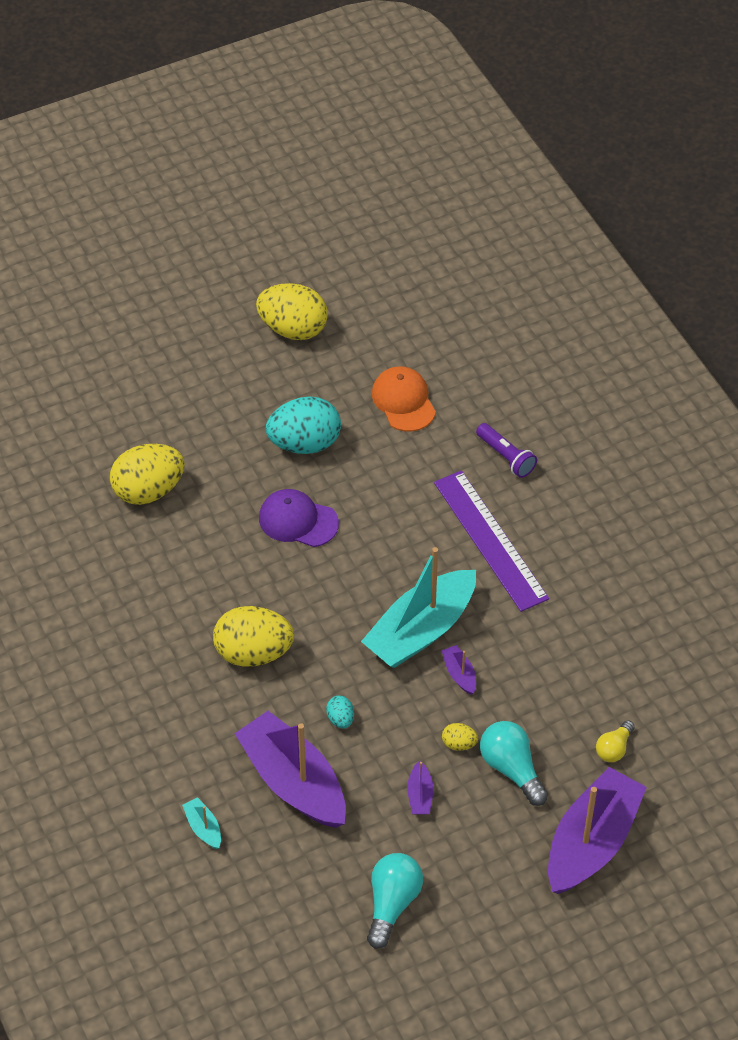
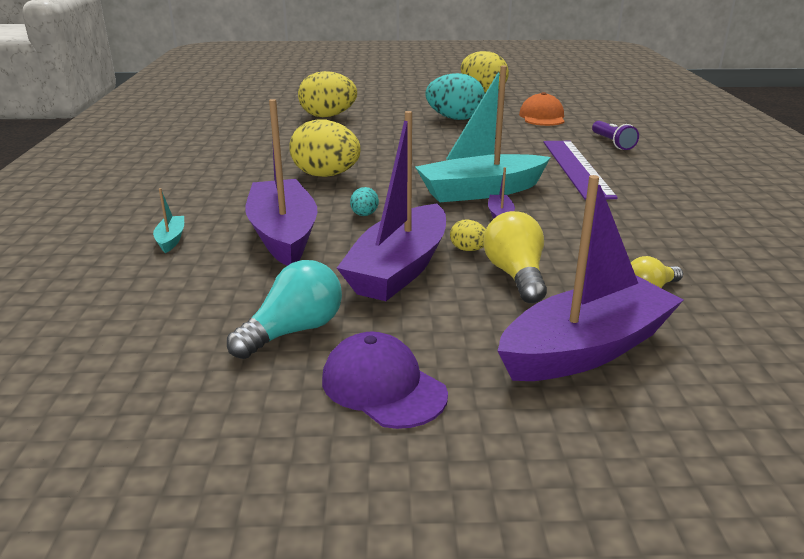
camera: 25 degrees right, 25 degrees down
purple cap [259,489,339,547] -> purple cap moved to [322,332,448,429]
purple boat [407,761,433,814] -> purple boat [337,111,446,301], size x2.46
turquoise light bulb [480,721,548,806] -> yellow light bulb [483,211,547,303]

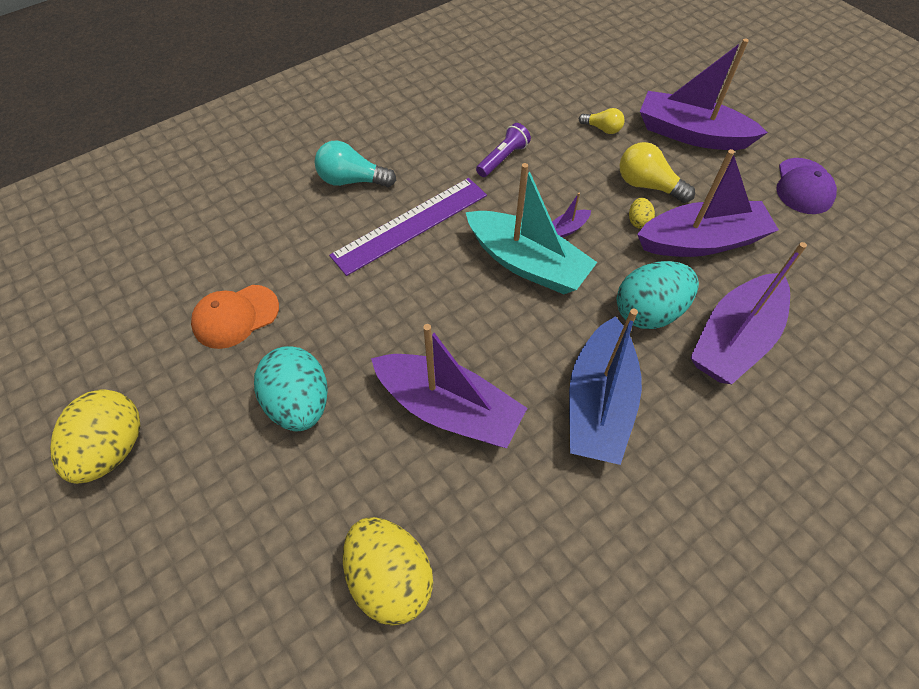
camera: 125 degrees left, 30 degrees up
turquoise boat [153,188,184,253] -> none
turquoise light bulb [227,260,342,359] -> turquoise light bulb moved to [315,141,396,187]
yellow egg [289,119,361,177] -> blue boat [569,308,642,465]
turquoise egg [350,187,379,216] -> turquoise egg [617,261,699,329], size x2.26
yellow light bulb [483,211,547,303] -> yellow light bulb turned 75 degrees clockwise [619,142,695,203]
purple flashlight [592,121,639,150] -> purple flashlight moved to [476,123,531,177]
none -> purple boat [371,324,527,448]

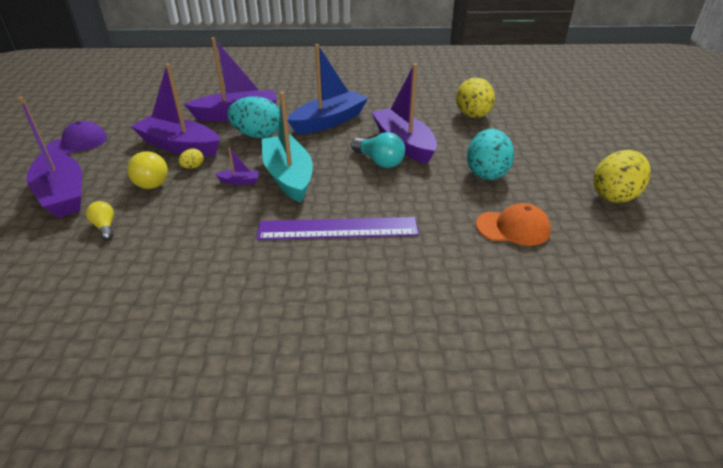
camera: 145 degrees left, 20 degrees down
turquoise light bulb [315,141,396,187] -> turquoise light bulb moved to [351,132,405,168]
purple flashlight [476,123,531,177] -> none

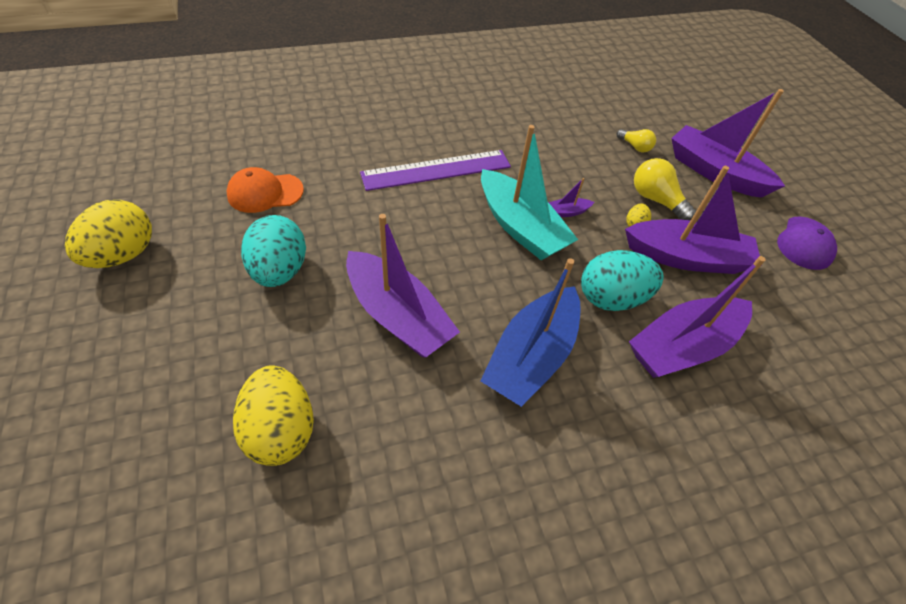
camera: 160 degrees right, 15 degrees up
turquoise light bulb [351,132,405,168] -> none

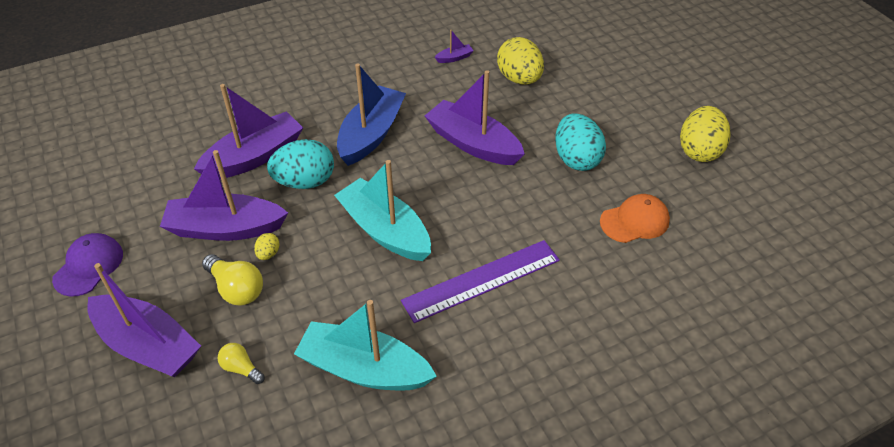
camera: 175 degrees right, 5 degrees down
purple boat [548,178,594,217] -> purple boat moved to [435,30,474,63]
none -> turquoise boat [294,300,437,390]

